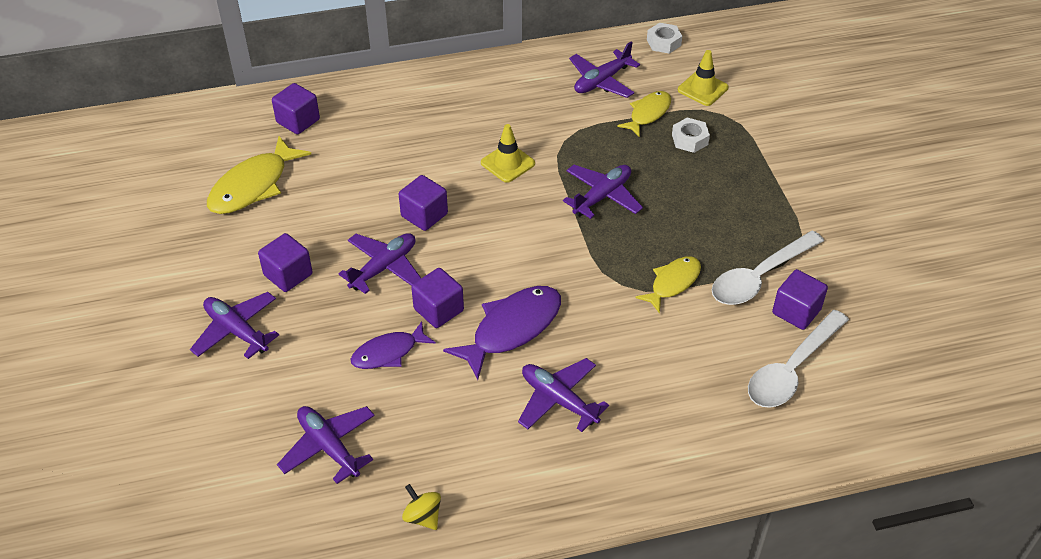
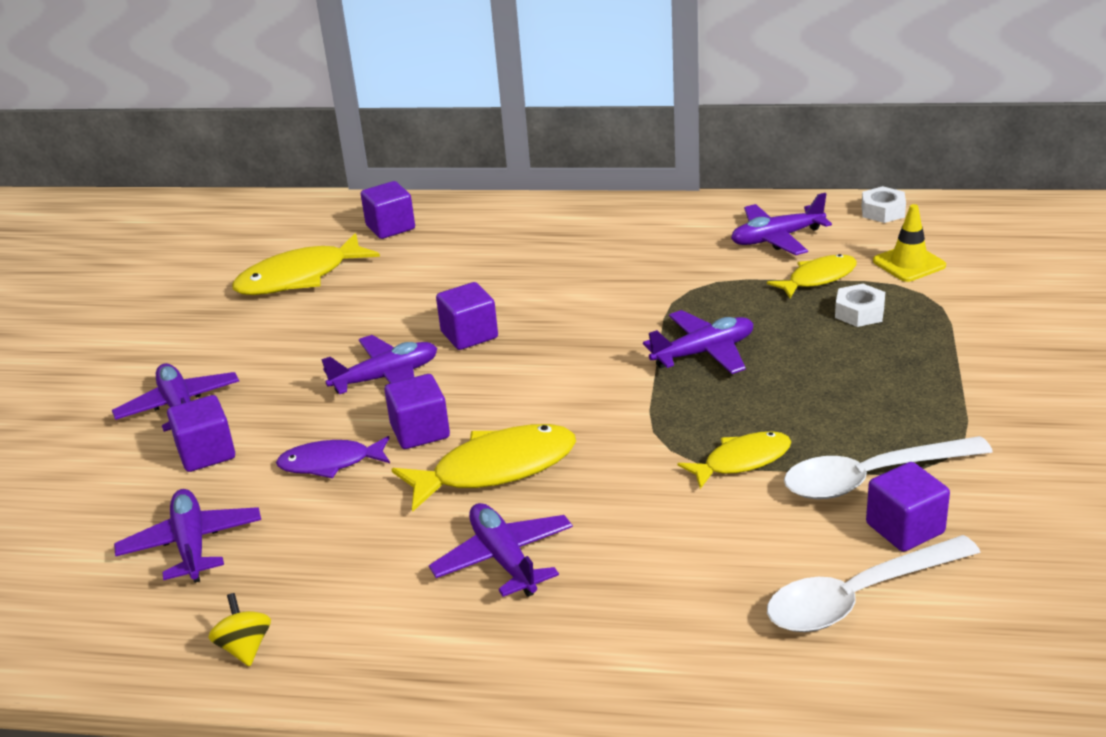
camera: 25 degrees right, 15 degrees down
purple cube [258,233,312,292] -> purple cube moved to [167,395,235,472]
purple fish [443,286,561,380] -> yellow fish [391,424,576,512]
yellow traffic cone [481,124,535,183] -> none

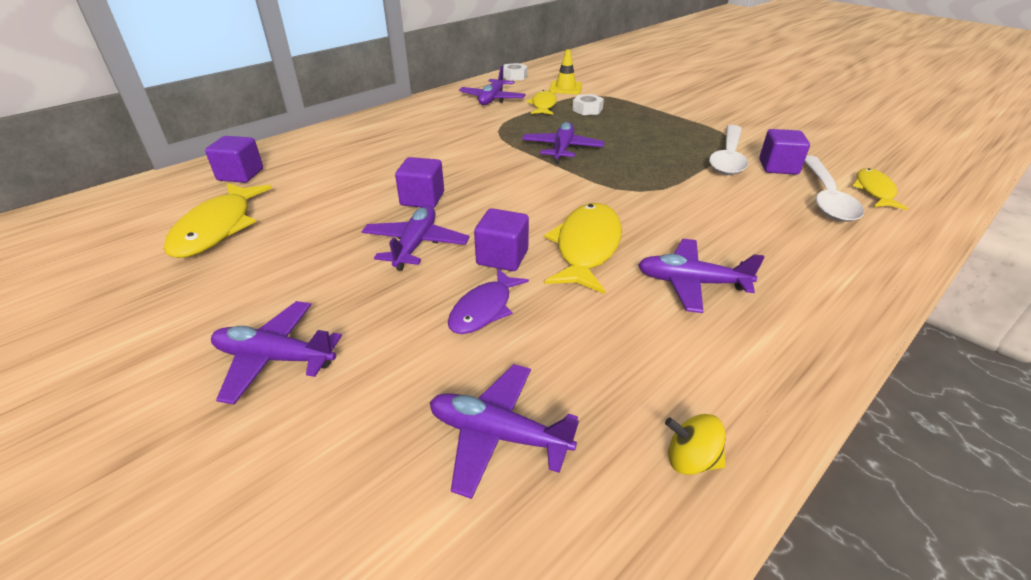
camera: 55 degrees left, 5 degrees up
purple cube [167,395,235,472] -> none
yellow fish [677,431,791,489] -> yellow fish moved to [852,168,908,210]

